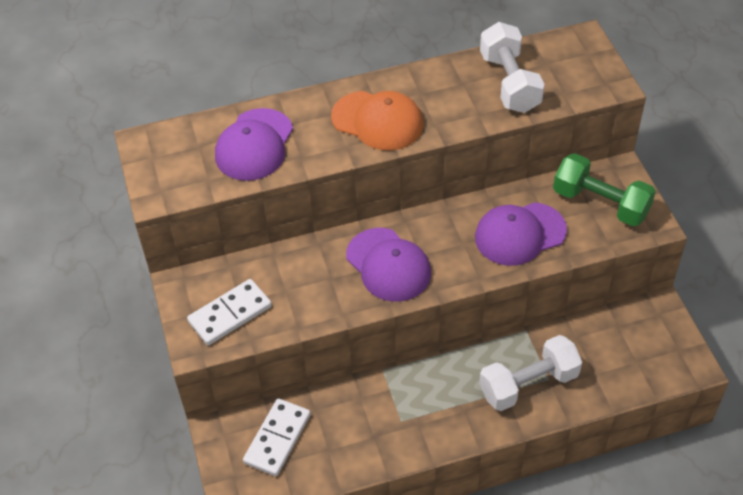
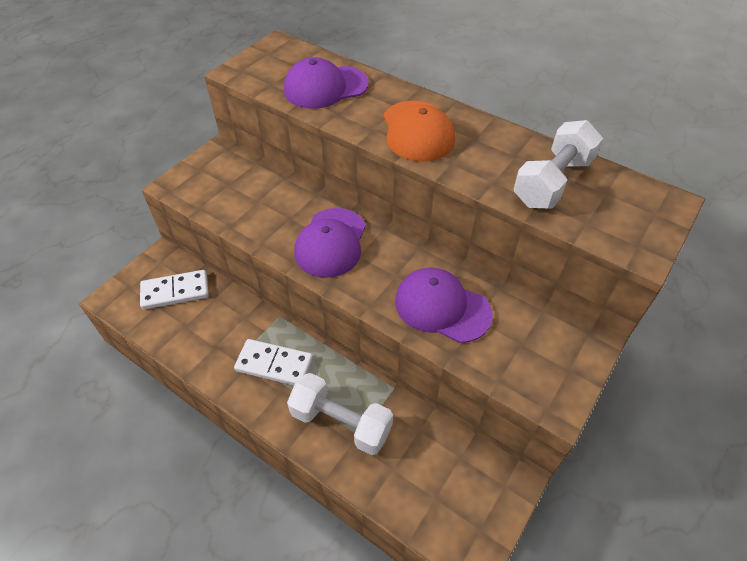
camera: 50 degrees right, 0 degrees up
white domino [187,279,272,345] -> white domino moved to [234,339,313,385]
green dumbbell [553,153,656,226] -> none

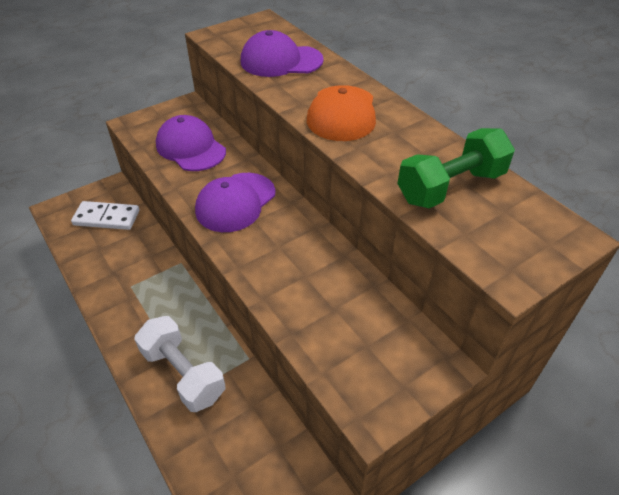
camera: 20 degrees right, 5 degrees down
white domino [234,339,313,385] -> none
purple cap [395,267,493,343] -> purple cap moved to [156,115,226,171]
white dumbbell [514,120,603,208] -> green dumbbell [398,128,515,208]

